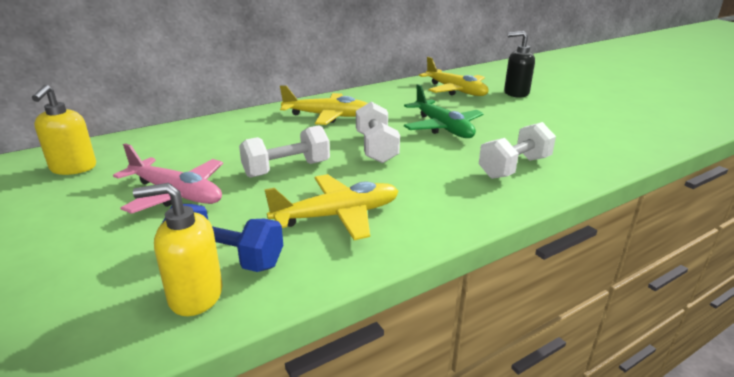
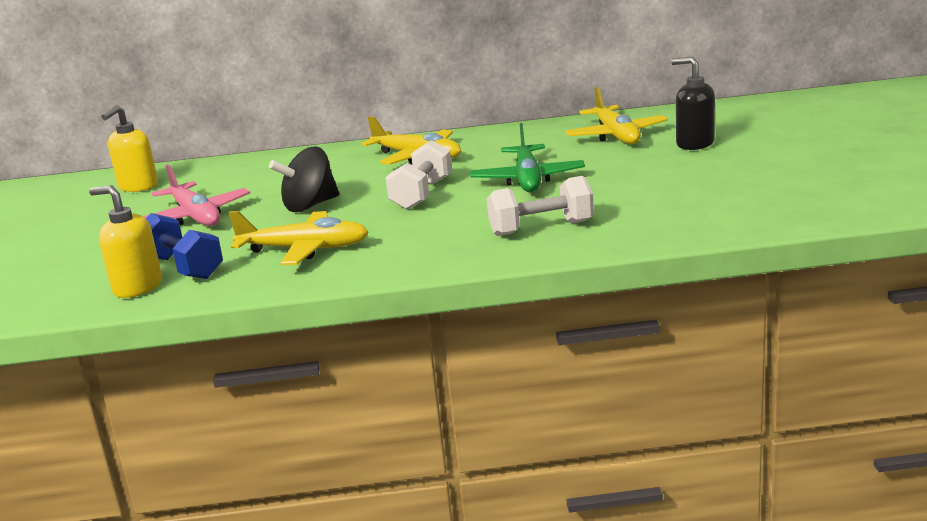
camera: 30 degrees right, 5 degrees down
white dumbbell [239,125,330,178] -> black spinning top [269,146,339,212]

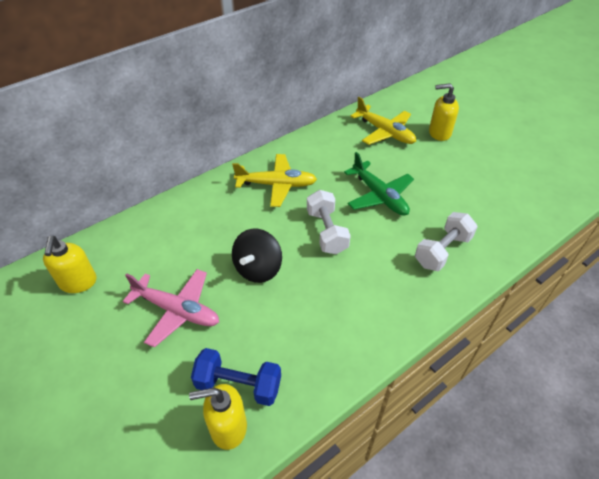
camera: 35 degrees left, 25 degrees up
yellow plane [228,211,369,265] -> none
black soap dispenser [671,57,715,150] -> yellow soap dispenser [429,83,459,141]

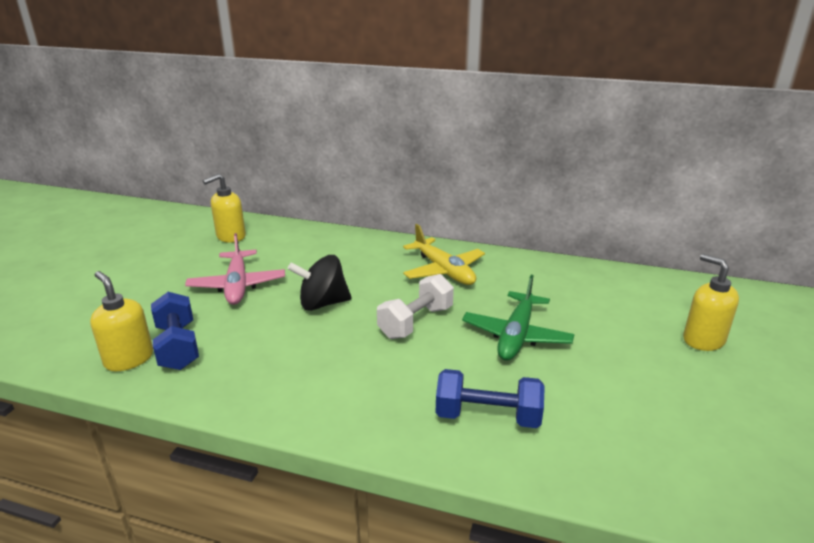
camera: 55 degrees right, 20 degrees down
yellow plane [350,97,416,145] -> none
white dumbbell [415,212,478,271] -> blue dumbbell [436,369,545,428]

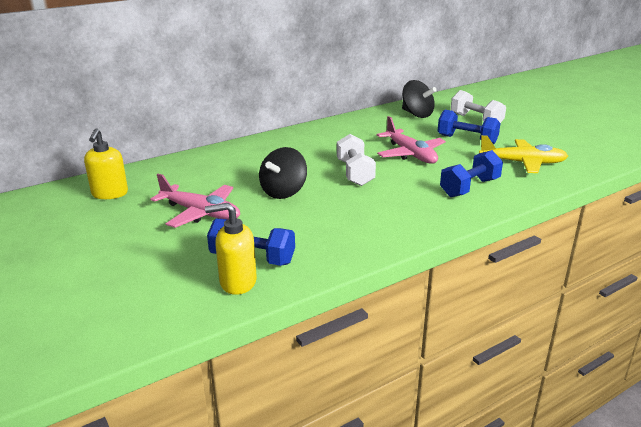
camera: 50 degrees left, 0 degrees up
yellow plane [403,224,485,285] -> yellow plane moved to [479,135,568,173]
green plane [462,275,575,361] -> pink plane [377,116,446,164]
yellow soap dispenser [683,254,739,351] -> white dumbbell [451,90,506,123]
none -> black spinning top [402,80,437,118]
none -> blue dumbbell [438,110,501,144]

